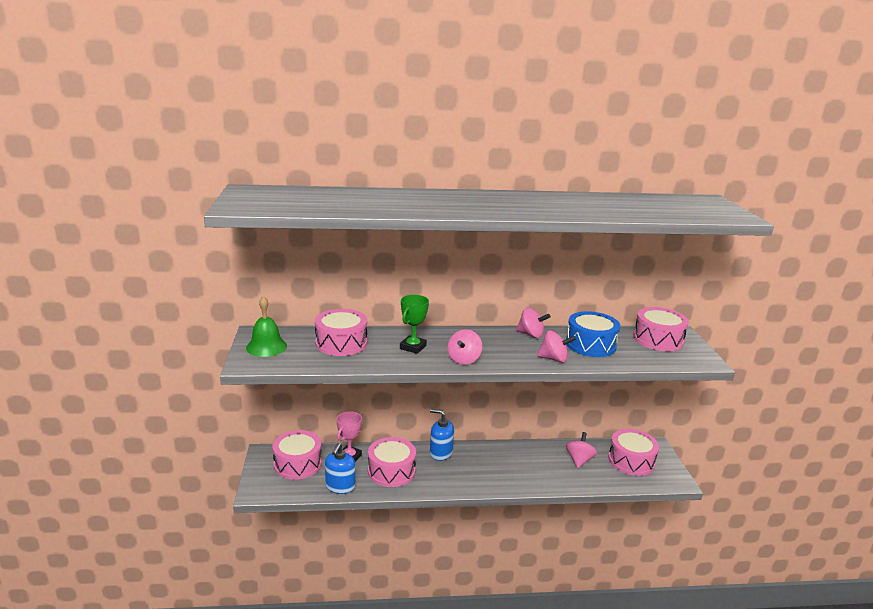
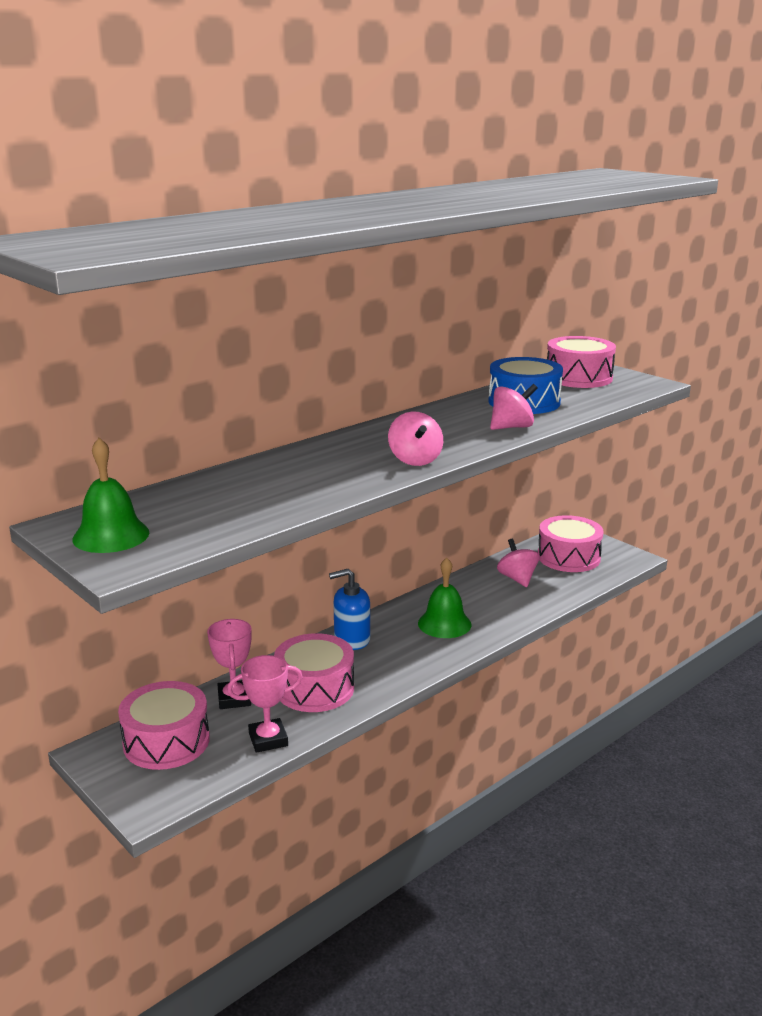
camera: 35 degrees left, 0 degrees up
pink drum [315,309,367,356] -> none
blue soap dispenser [325,443,355,494] -> pink trophy [227,655,303,753]
green trophy [400,295,429,354] -> none
pink spinning top [516,307,551,338] -> none
none -> green bell [418,557,472,638]

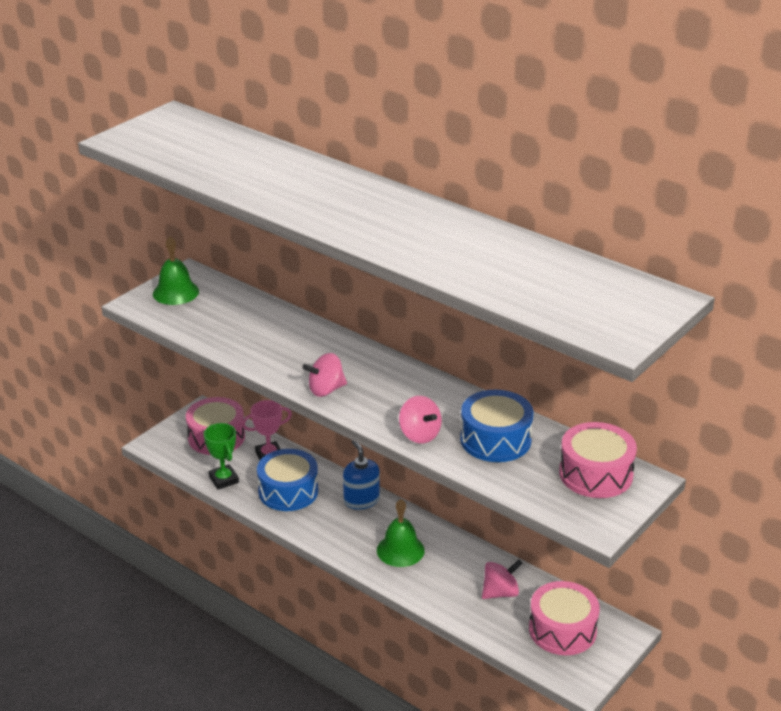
camera: 80 degrees right, 10 degrees up
pink trophy [227,655,303,753] -> green trophy [204,423,239,490]
pink drum [274,633,354,712] -> blue drum [257,449,318,511]

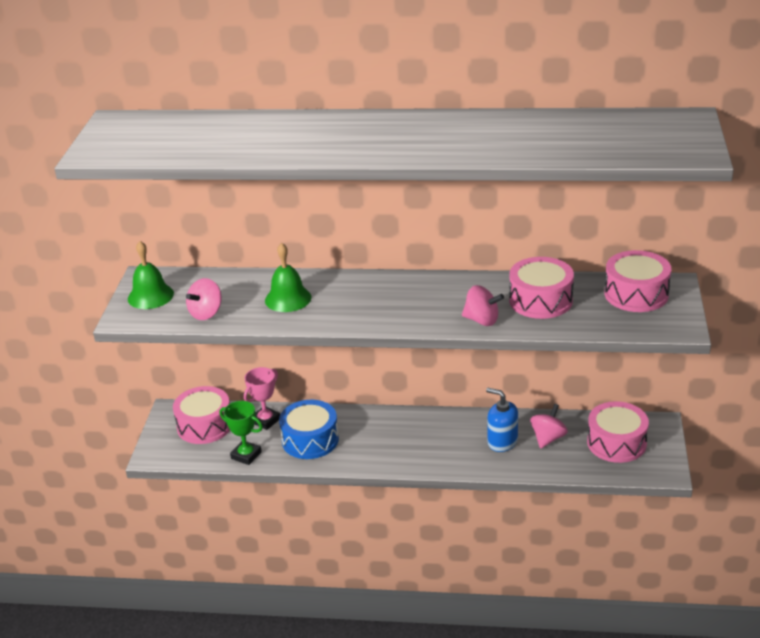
camera: 30 degrees left, 0 degrees up
pink spinning top [302,353,347,397] -> pink spinning top moved to [186,278,222,320]
blue soap dispenser [343,440,380,510] -> blue soap dispenser moved to [486,388,518,452]
green bell [377,499,425,567] -> green bell moved to [265,243,311,312]
blue drum [460,390,533,462] -> pink drum [509,257,574,319]

